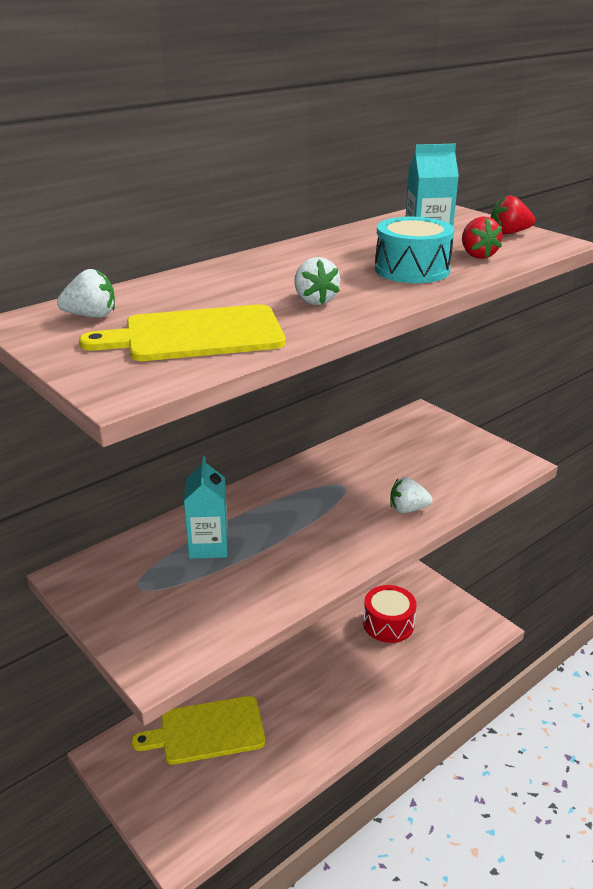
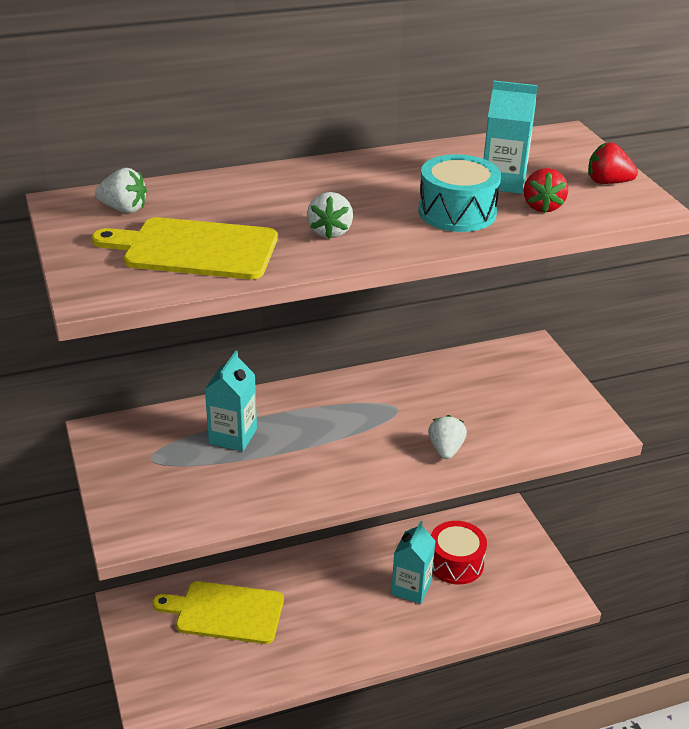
camera: 20 degrees right, 5 degrees up
white strawberry [390,477,432,513] -> white strawberry turned 75 degrees clockwise [428,415,467,459]
none -> turquoise carton [391,521,436,604]

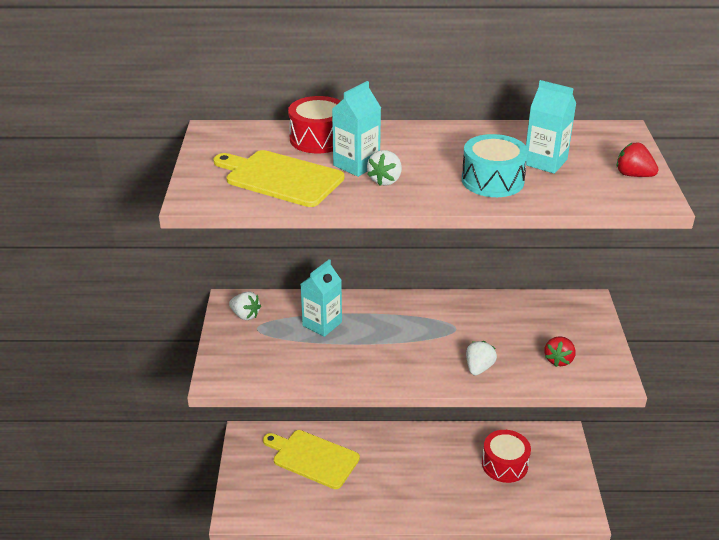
camera: 20 degrees right, 0 degrees up
white strawberry [95,168,147,213] -> white strawberry moved to [229,291,261,320]
turquoise carton [391,521,436,604] -> turquoise carton moved to [332,81,381,177]
red strawberry [524,168,568,213] -> red strawberry moved to [544,336,576,367]
none -> red drum [288,96,341,153]

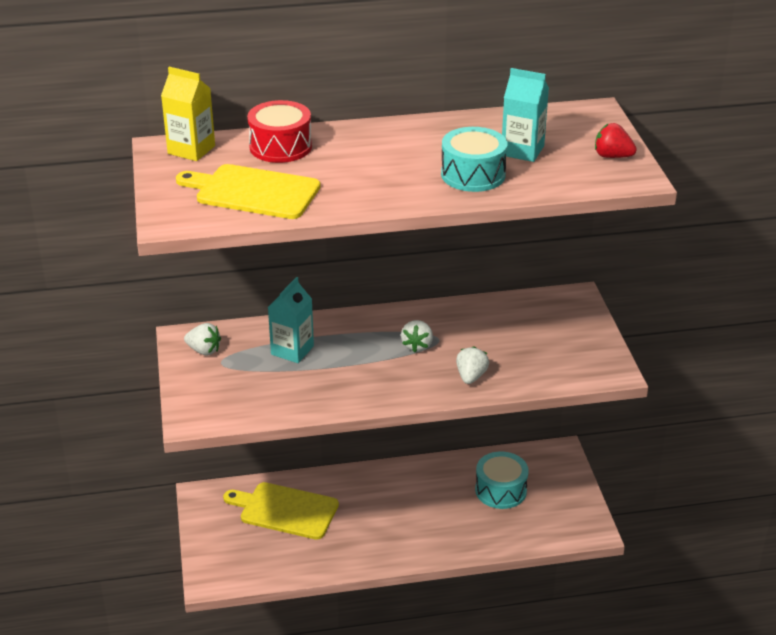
camera: 10 degrees left, 0 degrees up
turquoise carton [332,81,381,177] -> none
white strawberry [367,150,402,186] -> white strawberry moved to [401,320,433,353]
red drum [482,430,531,483] -> turquoise drum [475,452,529,509]
red strawberry [544,336,576,367] -> none
none -> yellow carton [161,67,215,161]

